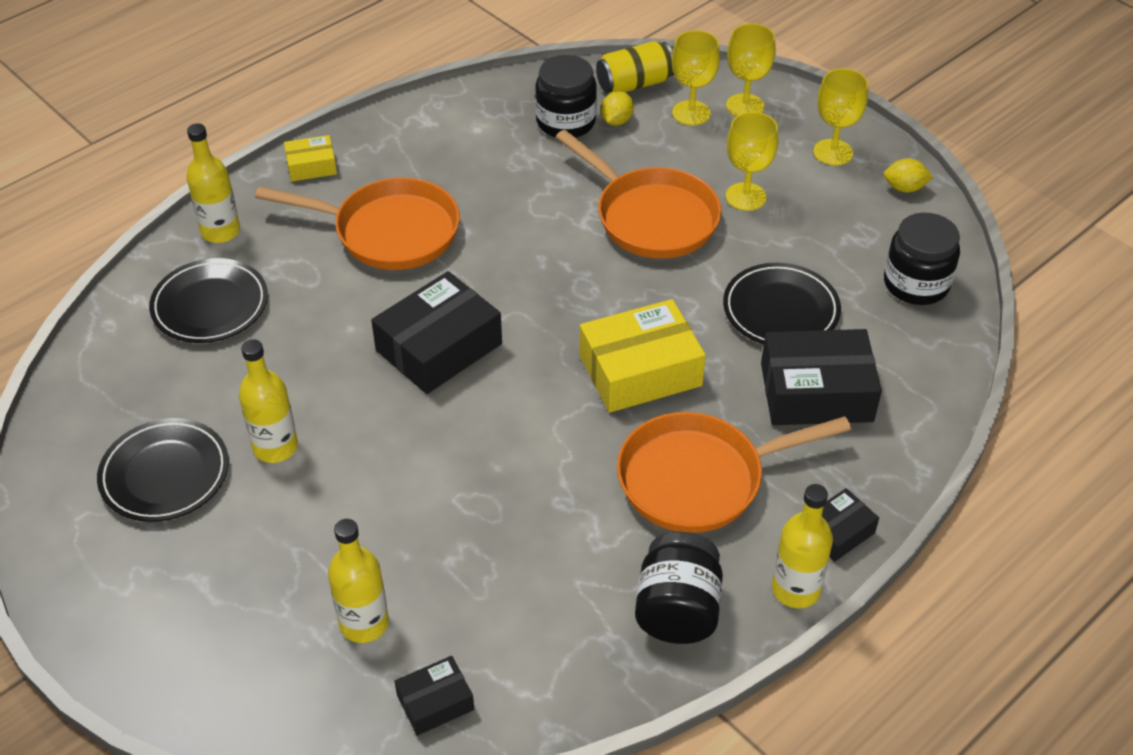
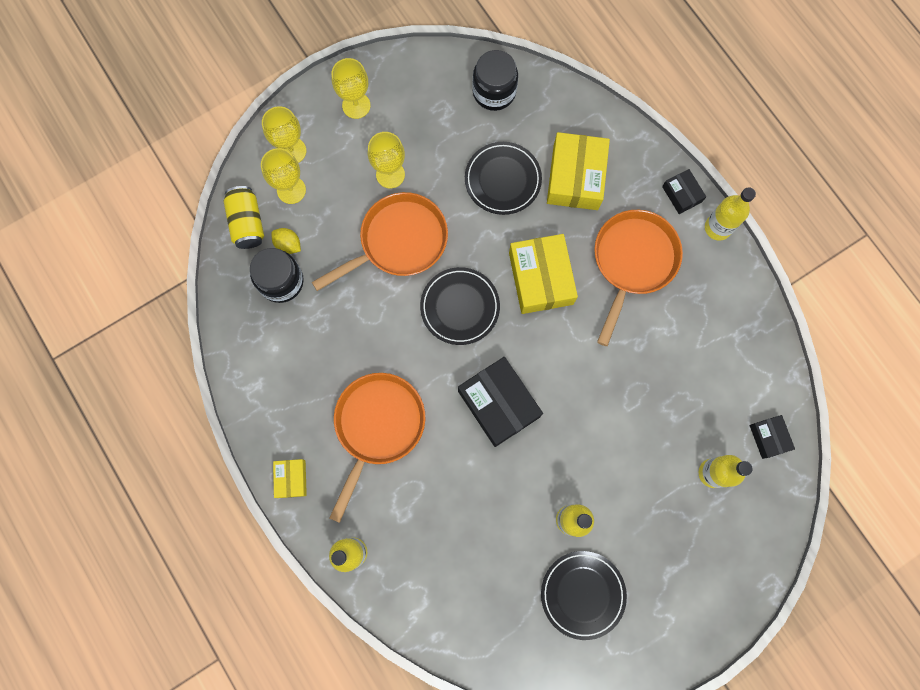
camera: 80 degrees left, 30 degrees up
black plate [149,258,268,343] -> black plate moved to [420,267,500,345]
orange pan [617,412,851,533] -> orange pan turned 150 degrees counterclockwise [594,210,683,346]
black jar [635,532,723,644] -> none
black box [761,329,882,425] -> yellow box [547,132,610,210]
yellow lemon [884,158,933,192] -> none

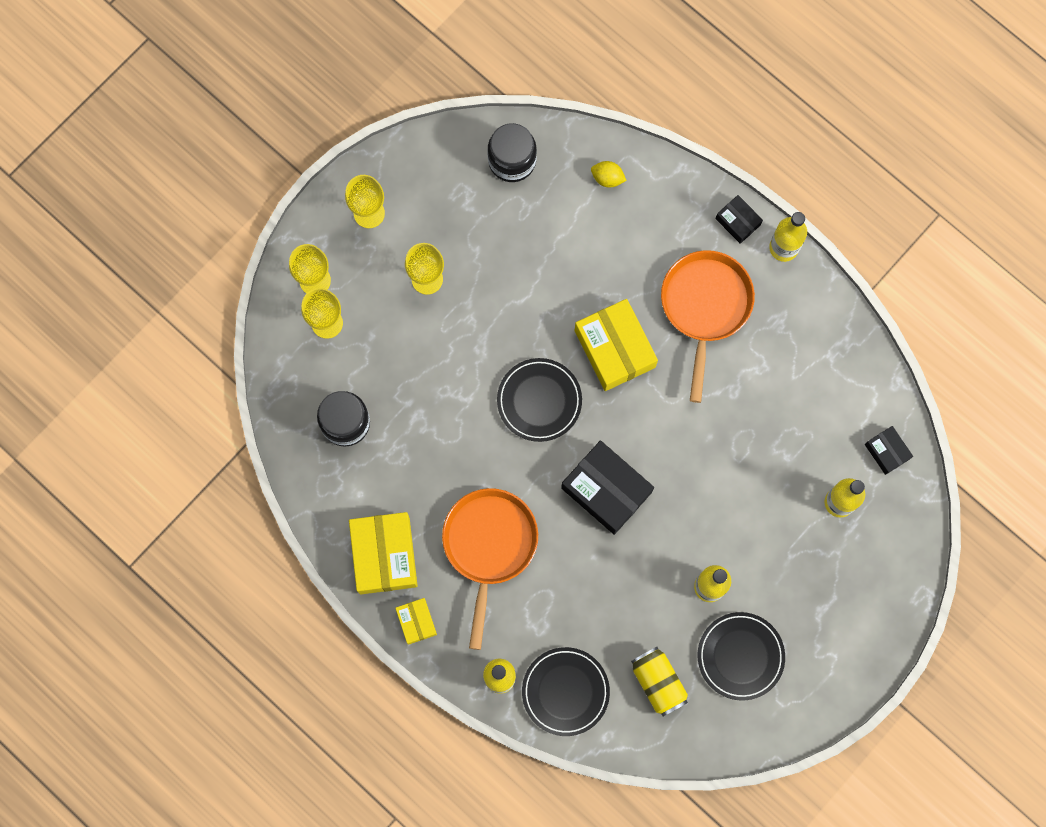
camera: 15 degrees left, 0 degrees up
yellow can [224,186,264,249] -> yellow can moved to [631,647,688,716]
yellow lemon [271,228,301,254] -> yellow lemon moved to [591,161,627,187]
orange pan [312,192,448,291] -> none
black plate [465,142,542,215] -> black plate moved to [522,647,610,736]
yellow box [547,132,610,210] -> yellow box moved to [349,512,418,595]

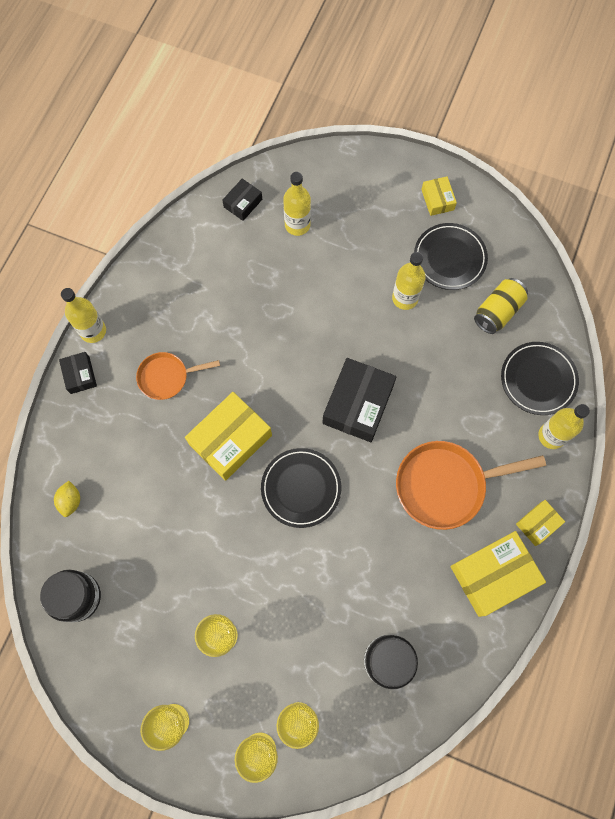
camera: 110 degrees left, 5 degrees down
orange pan [661,250,755,403] -> orange pan [136,352,220,400], size x0.59
black box [715,195,763,244] -> black box turned 45 degrees counterclockwise [59,352,97,394]
none -> yellow box [421,176,457,216]

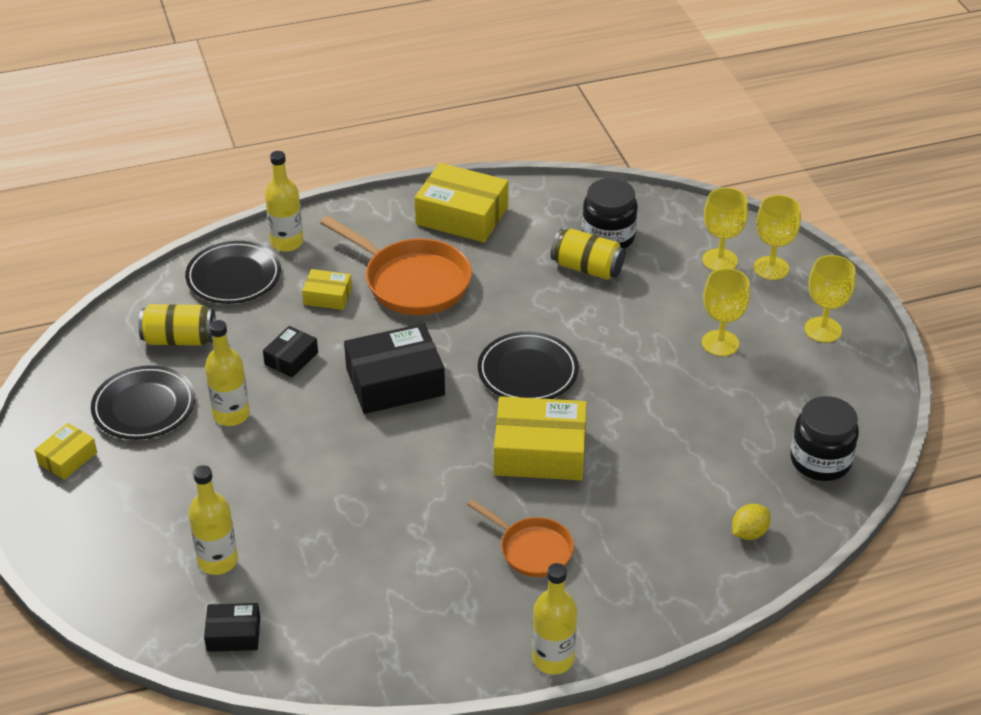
camera: 130 degrees left, 30 degrees down
black box [59,352,97,394] -> black box moved to [263,326,318,377]
yellow box [516,500,565,546] -> yellow box moved to [302,269,352,310]
none -> yellow can [551,229,625,280]

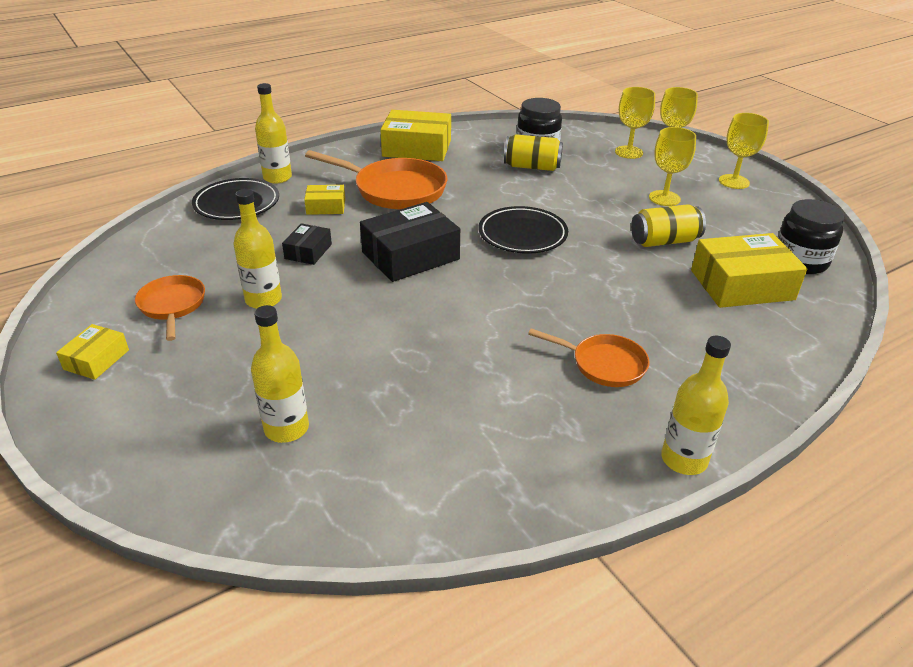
camera: 15 degrees left, 5 degrees down
black plate [91,365,195,440] -> orange pan [135,275,205,341]
yellow can [139,304,216,346] -> yellow can moved to [631,204,706,247]
black box [204,603,260,652] -> none
yellow box [494,396,587,480] -> yellow box moved to [691,233,807,308]
yellow lemon [732,504,771,540] -> none

